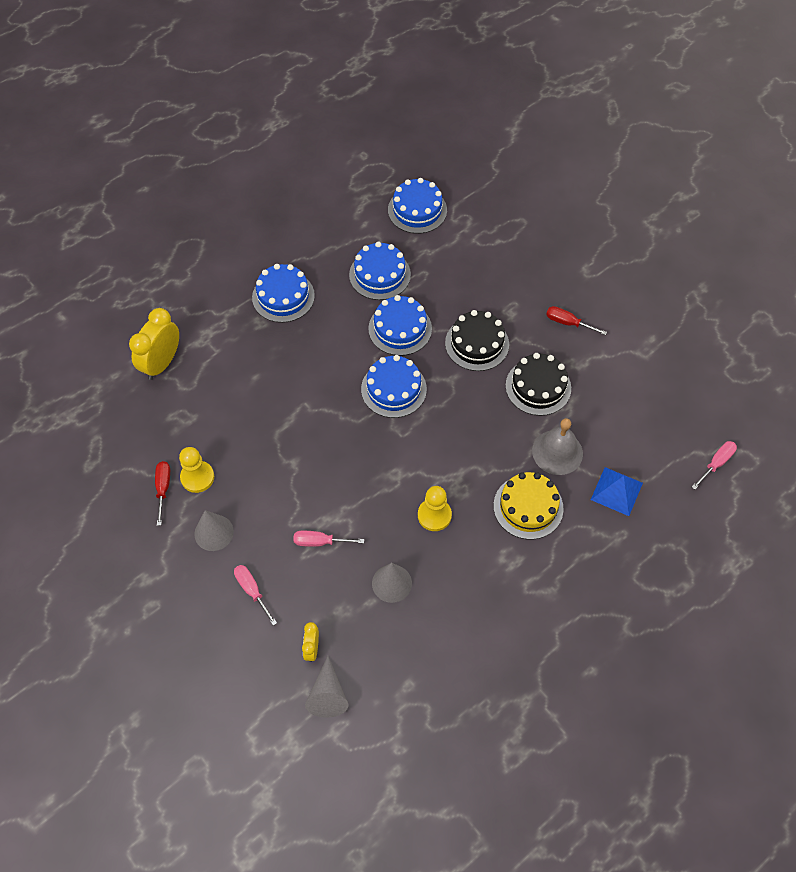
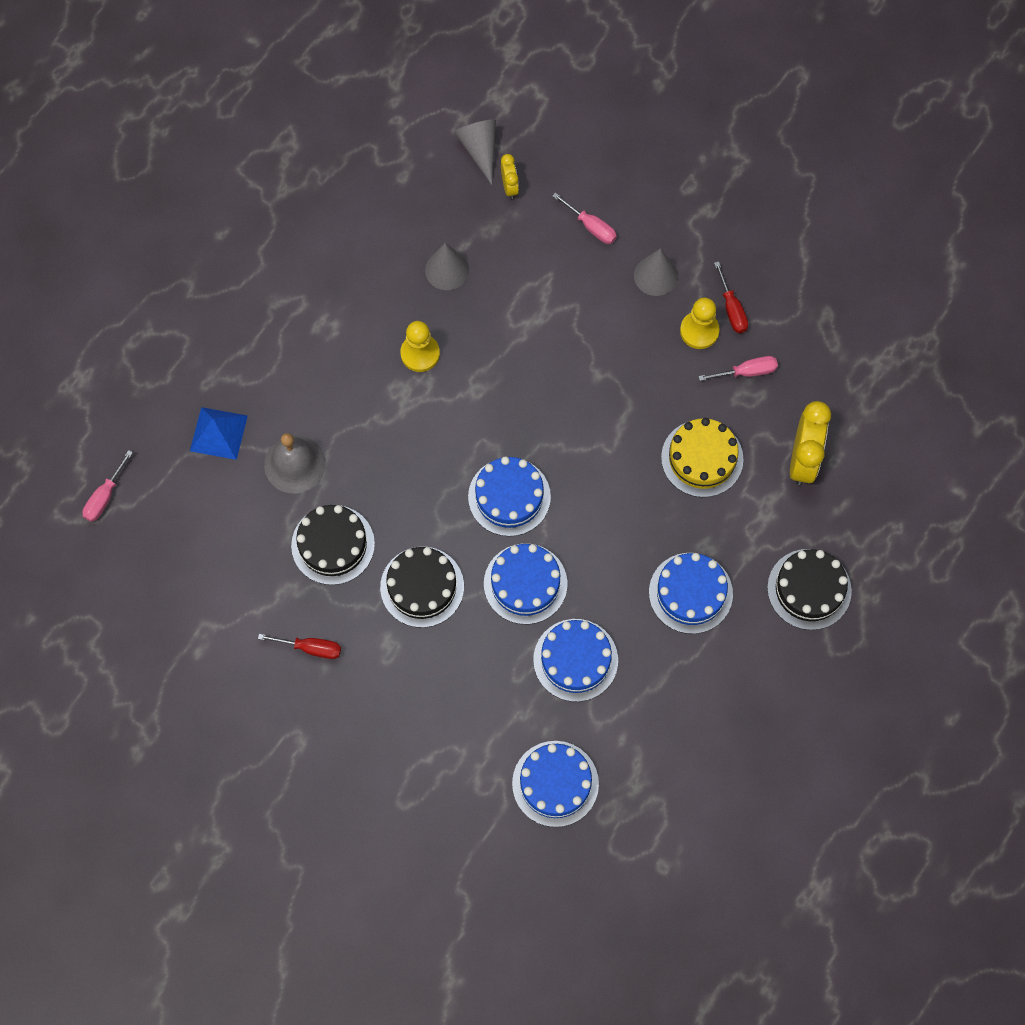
camera: 165 degrees right, 10 degrees up
pink screwdriver [293,531,364,547] -> pink screwdriver moved to [698,356,778,381]
yellow cake [493,472,564,540] -> yellow cake moved to [661,418,744,497]
none -> black cake [767,549,852,630]

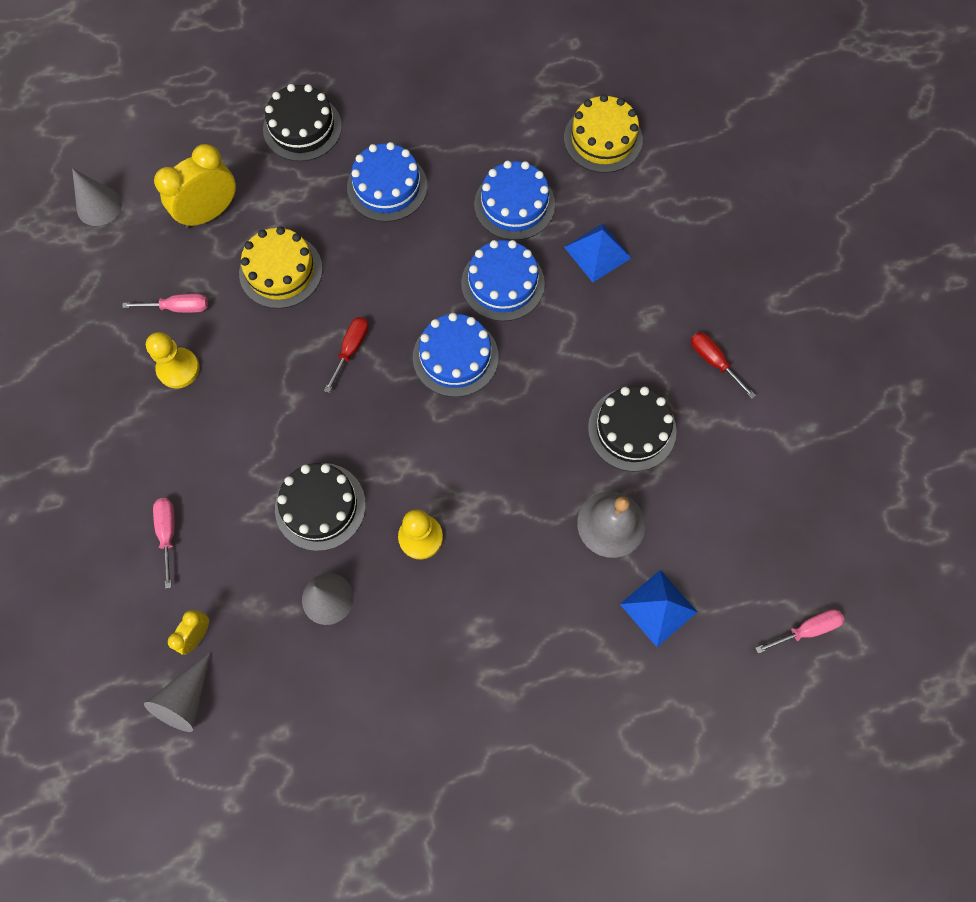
camera: 140 degrees left, 0 degrees up
black cake [380,547,464,628] -> black cake moved to [275,463,366,551]
blue cake [512,741,599,827] -> yellow cake [564,94,643,173]
grey cone [634,248,678,296] -> grey cone moved to [72,168,122,226]
pink screwdriver [698,356,778,381] -> pink screwdriver turned 150 degrees clockwise [122,293,208,313]
red screwdriver [714,261,748,333] -> red screwdriver moved to [324,317,369,393]
none -> blue pyramid [564,223,631,282]

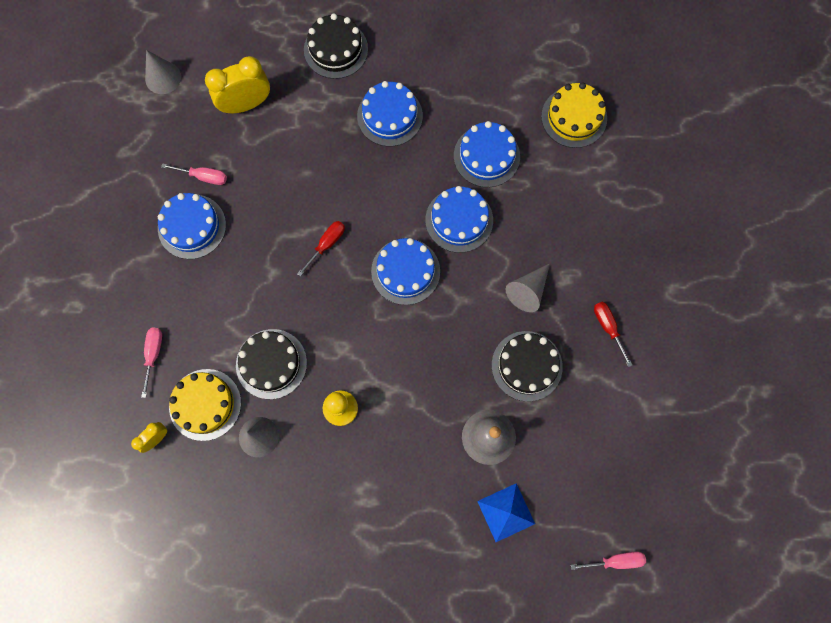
camera: 15 degrees right, 5 degrees up
grey cone [144,652,211,732] -> grey cone moved to [506,263,550,312]
yellow pawn [146,332,200,389] -> blue cake [158,193,226,259]
yellow cake [239,227,323,309] -> yellow cake moved to [169,369,241,441]
blue pyramid [564,223,631,282] -> none

